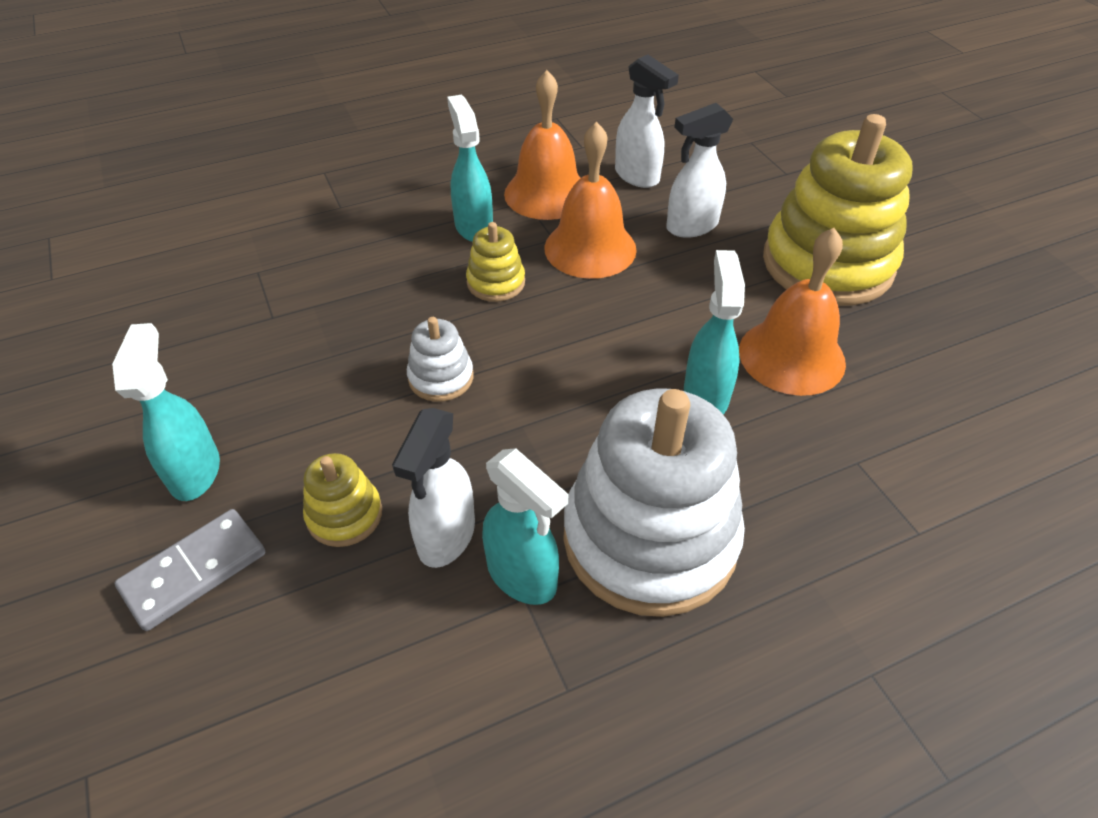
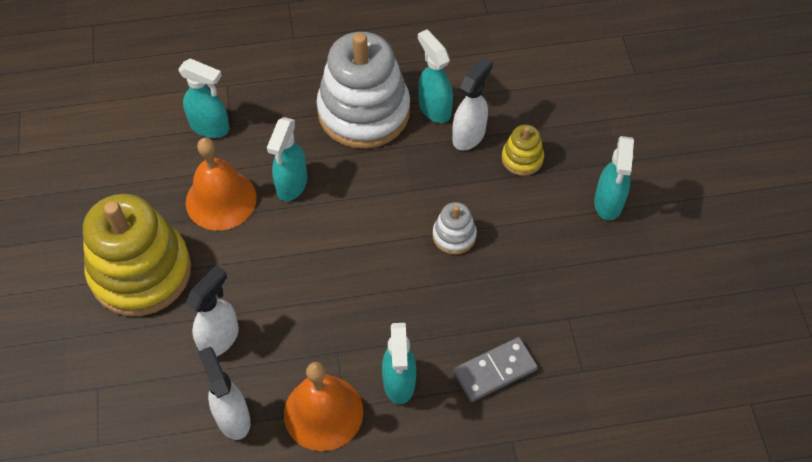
camera: 165 degrees left, 10 degrees up
grey domino [115,509,265,631] -> grey domino moved to [453,337,538,402]
yellow stacking toy [466,222,525,302] -> none
orange bell [544,122,637,279] -> none
white spray bottle [666,103,733,238] -> white spray bottle turned 45 degrees counterclockwise [185,265,239,357]
none -> turquoise spray bottle [178,58,229,138]

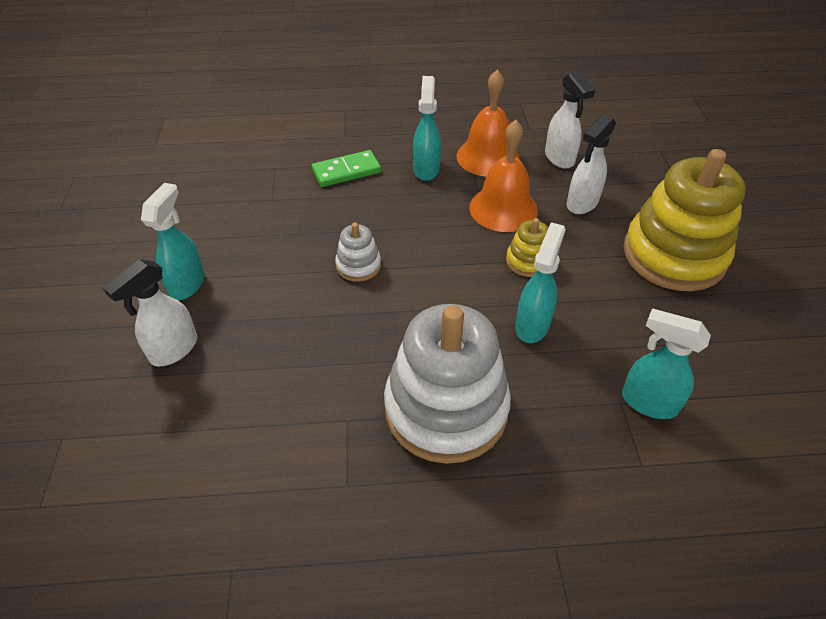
camera: 175 degrees left, 10 degrees down
orange bell [186,137,257,230] -> orange bell moved to [470,120,538,232]
turquoise spray bottle [418,30,453,123] -> none
white spray bottle [452,57,493,151] -> white spray bottle moved to [103,259,197,367]
grey domino [453,337,538,402] -> green domino [312,150,381,187]
yellow stacking toy [501,125,544,176] -> yellow stacking toy moved to [506,218,548,277]

